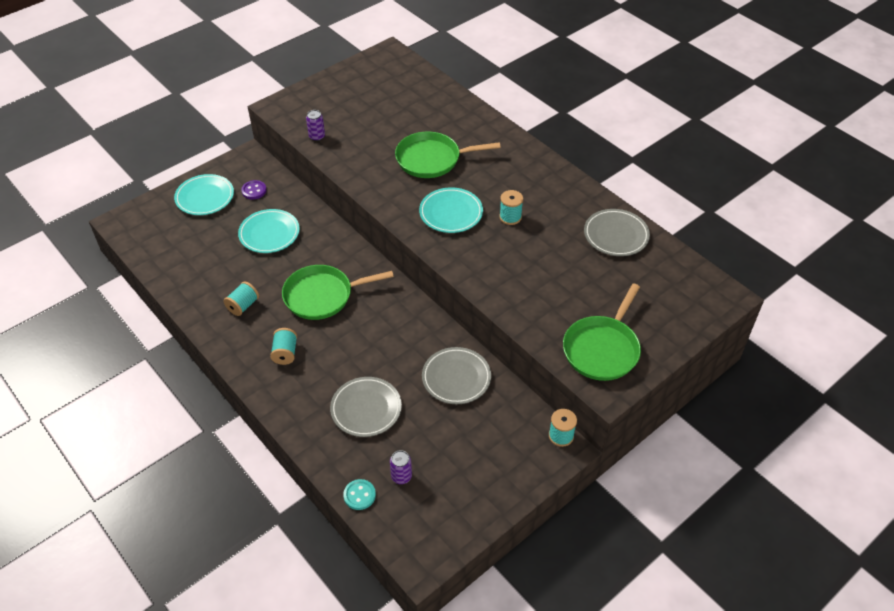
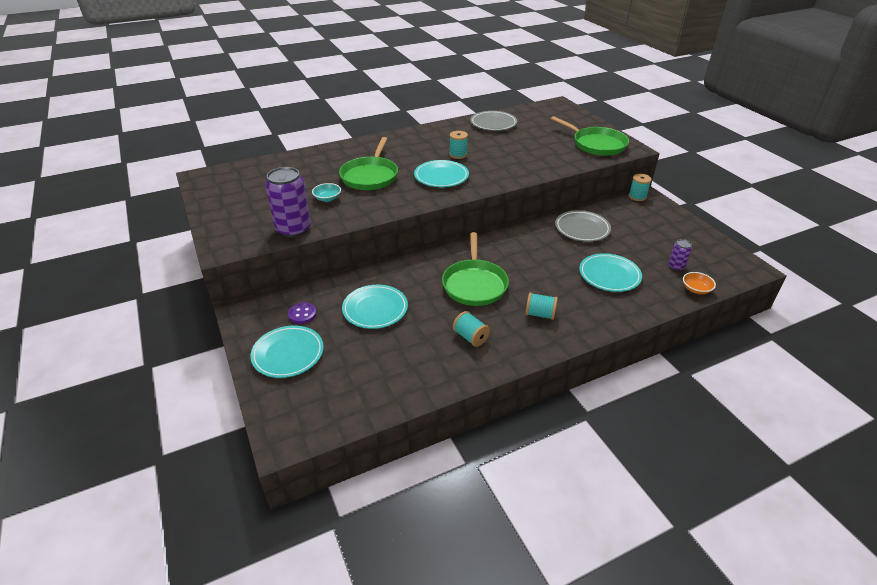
camera: 75 degrees left, 10 degrees down
purple can [306,110,325,141] -> purple can [265,167,311,238], size x2.04
grey plate [330,377,402,437] -> turquoise plate [579,253,642,292]
turquoise button [343,479,376,510] -> orange bowl [683,272,716,294]
none -> turquoise bowl [312,183,341,202]

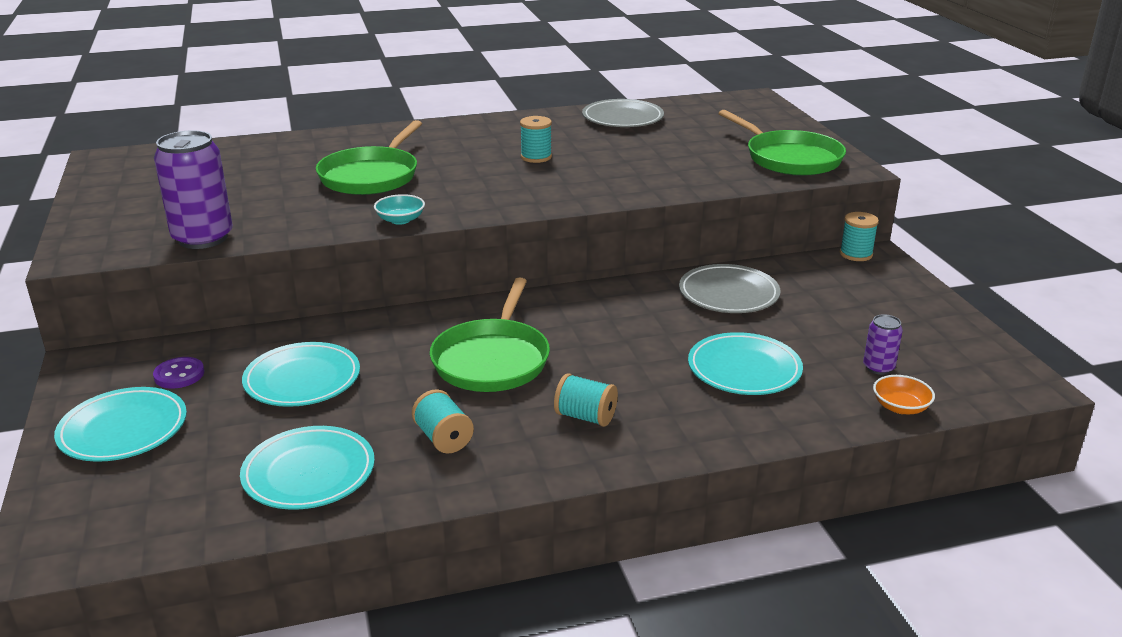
camera: 10 degrees right, 10 degrees down
turquoise bowl [312,183,341,202] -> turquoise bowl moved to [374,194,425,225]
turquoise plate [414,160,469,187] -> turquoise plate moved to [240,426,375,510]

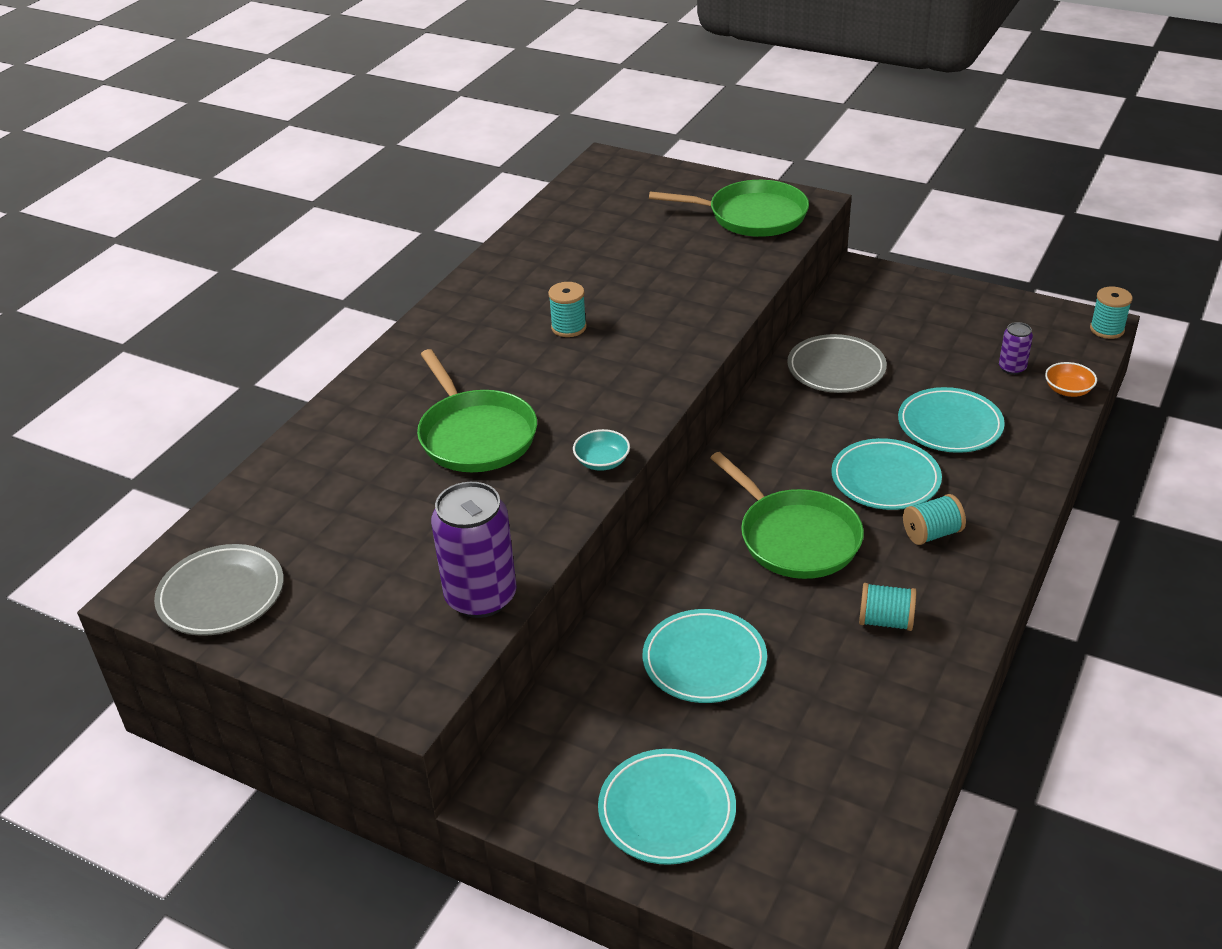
camera: 45 degrees left, 10 degrees up
purple button [153,357,204,389] -> none
turquoise plate [240,426,375,510] -> turquoise plate moved to [831,438,942,510]
grey plate [582,99,664,127] -> grey plate moved to [154,544,284,636]
turquoise spool [840,212,879,261] -> turquoise spool moved to [1090,286,1133,339]

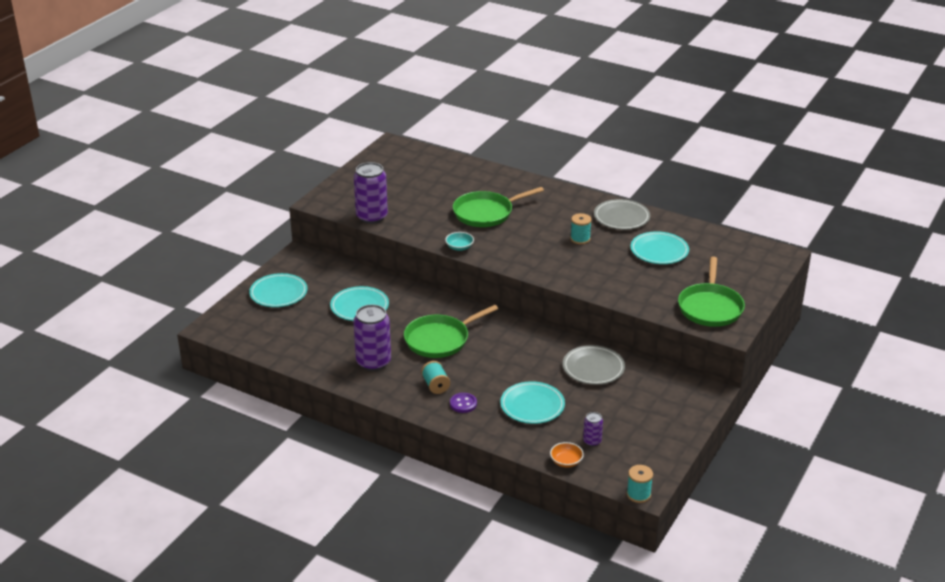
camera: 90 degrees right, 5 degrees down
grey plate [154,544,284,636] -> grey plate moved to [594,199,650,230]
turquoise plate [831,438,942,510] -> turquoise plate moved to [631,231,689,264]
turquoise spool [859,583,916,631] -> purple can [353,304,391,371]
none -> purple button [450,393,477,413]

